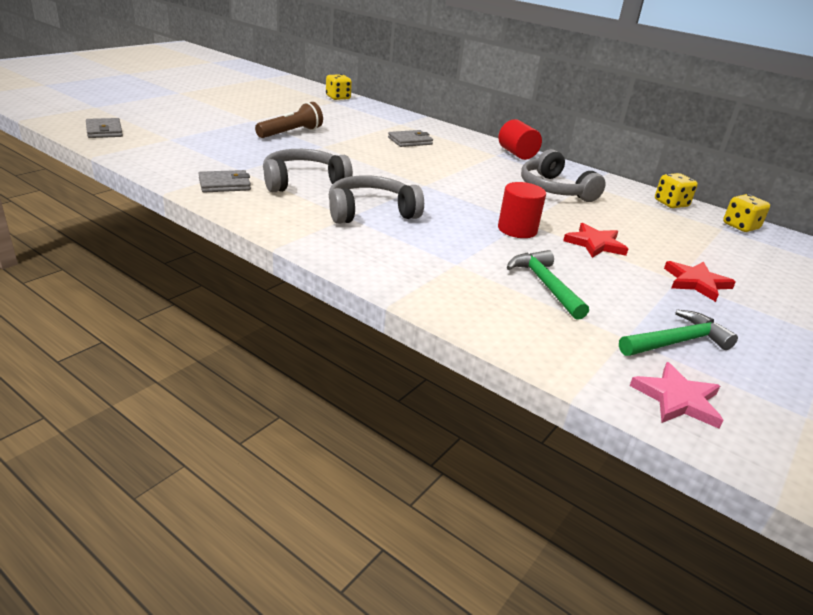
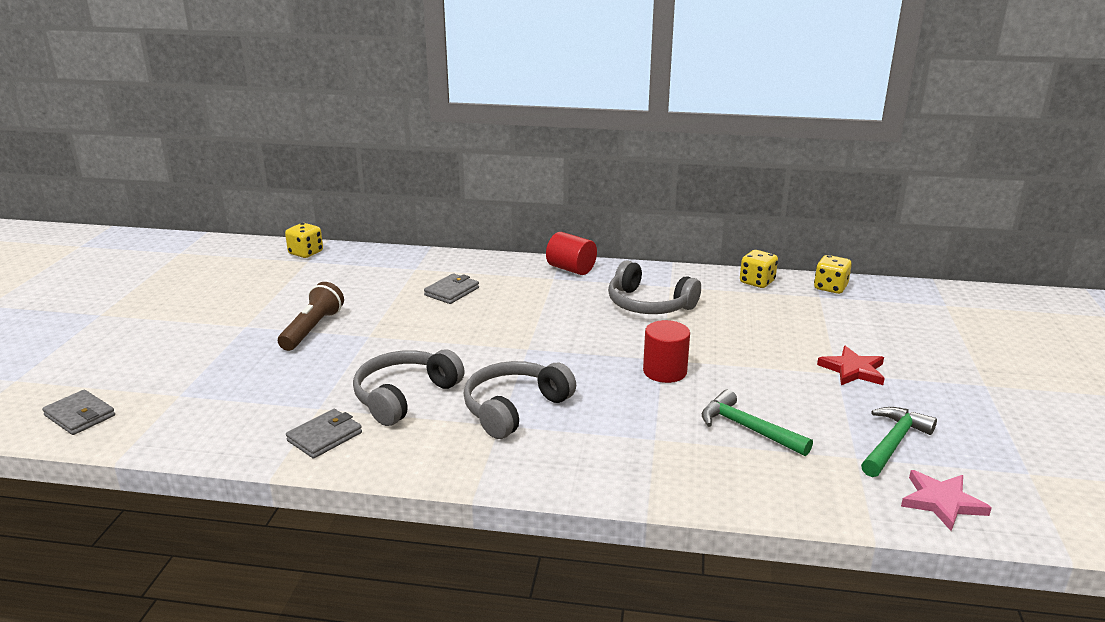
camera: 25 degrees left, 5 degrees down
red star [563,223,628,258] -> none

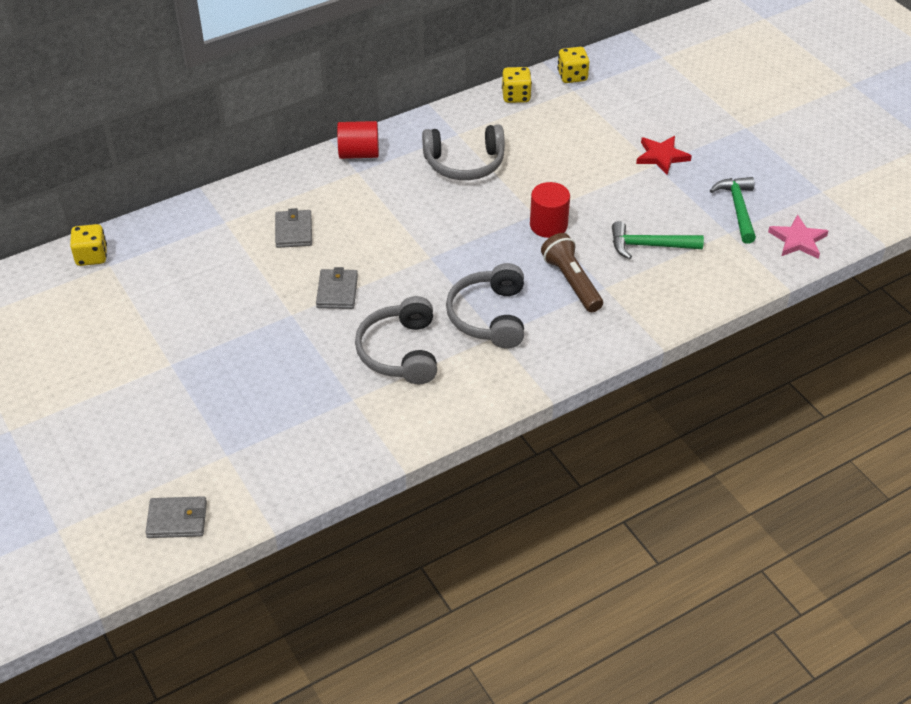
camera: 40 degrees left, 20 degrees up
brown flashlight [278,282,344,351] -> brown flashlight moved to [541,233,603,312]
grey wallet [286,409,362,459] -> grey wallet moved to [316,267,358,309]

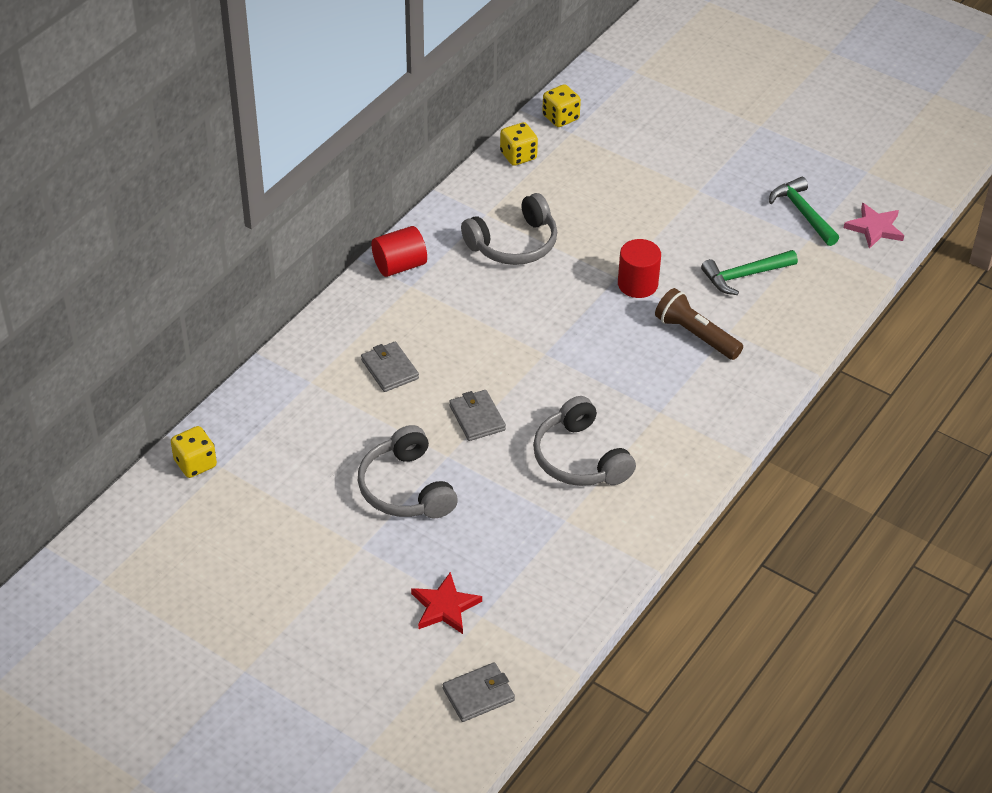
camera: 25 degrees left, 0 degrees up
grey headphones [446,263,524,349] -> grey headphones moved to [358,425,458,518]
red star [636,136,692,175] -> red star moved to [411,572,482,634]

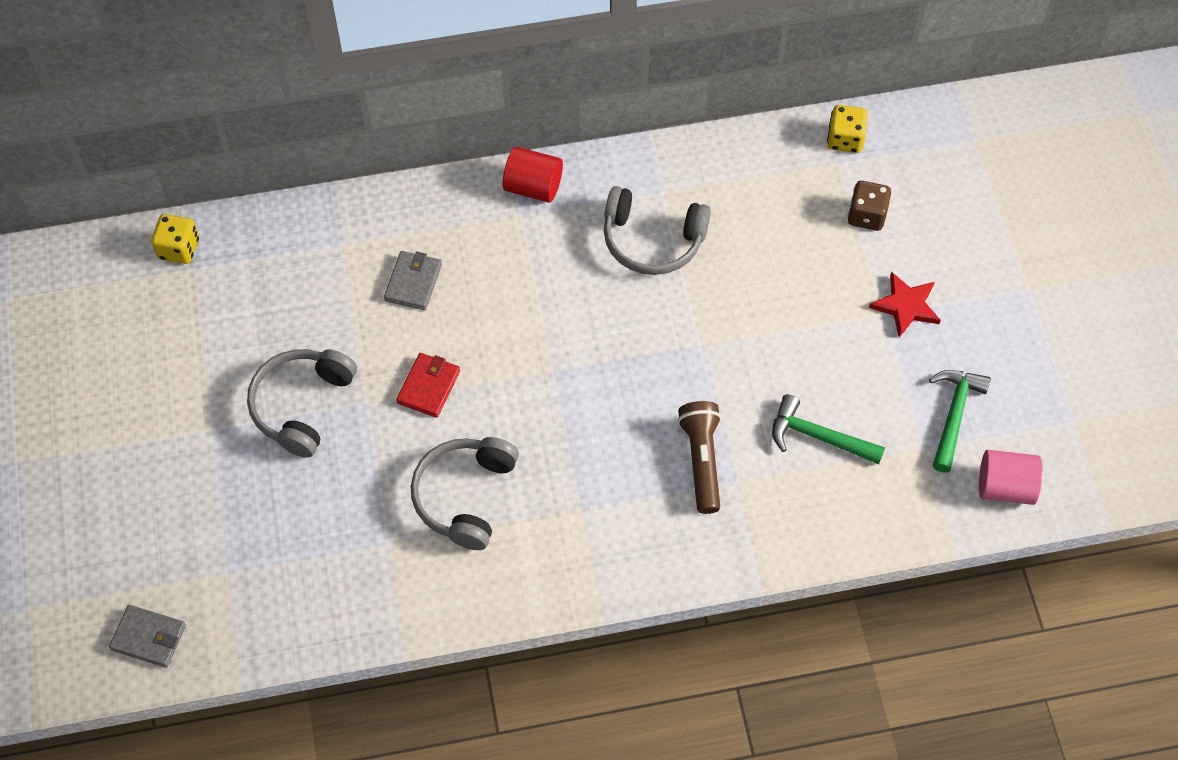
camera: 45 degrees right, 15 degrees up
red star [411,572,482,634] -> red star moved to [869,272,941,338]
grey wallet [449,390,506,441] -> red wallet [396,353,460,418]
yellow dice [500,122,538,166] -> none
red cylinder [618,239,661,298] -> none
pink star [844,203,904,249] -> pink cylinder [979,450,1043,505]
none -> brown dice [847,181,892,231]

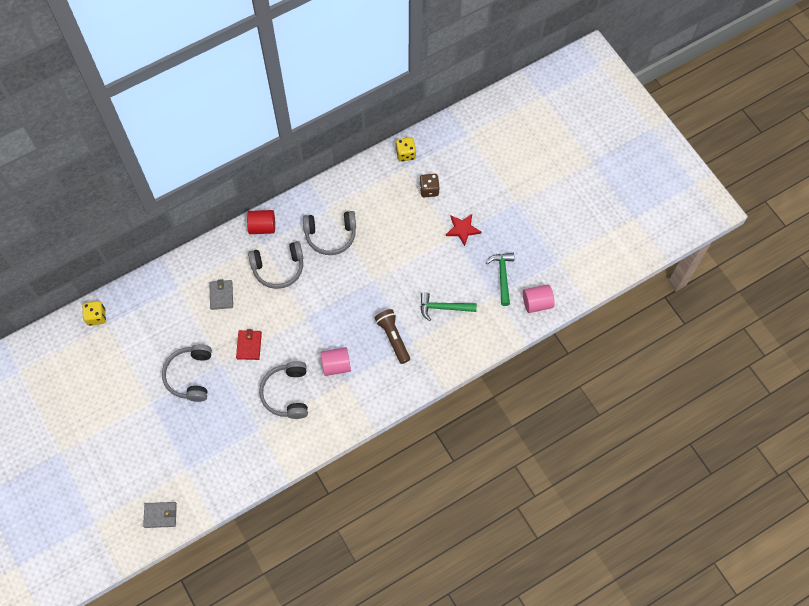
camera: 20 degrees left, 5 degrees up
none -> grey headphones [248,241,303,289]
none -> pink cylinder [321,347,351,376]

